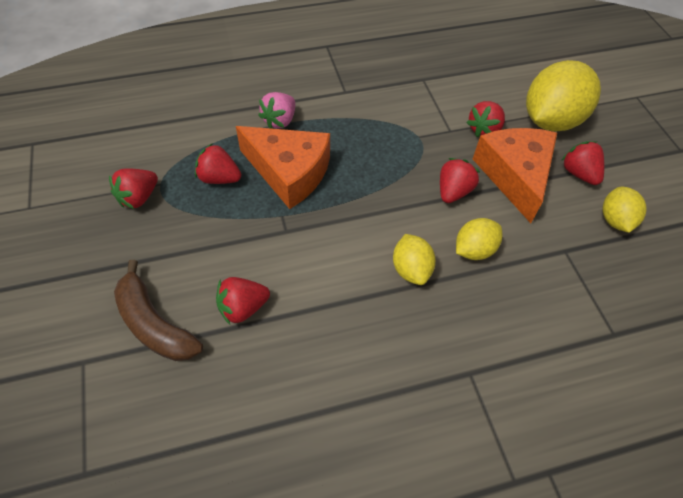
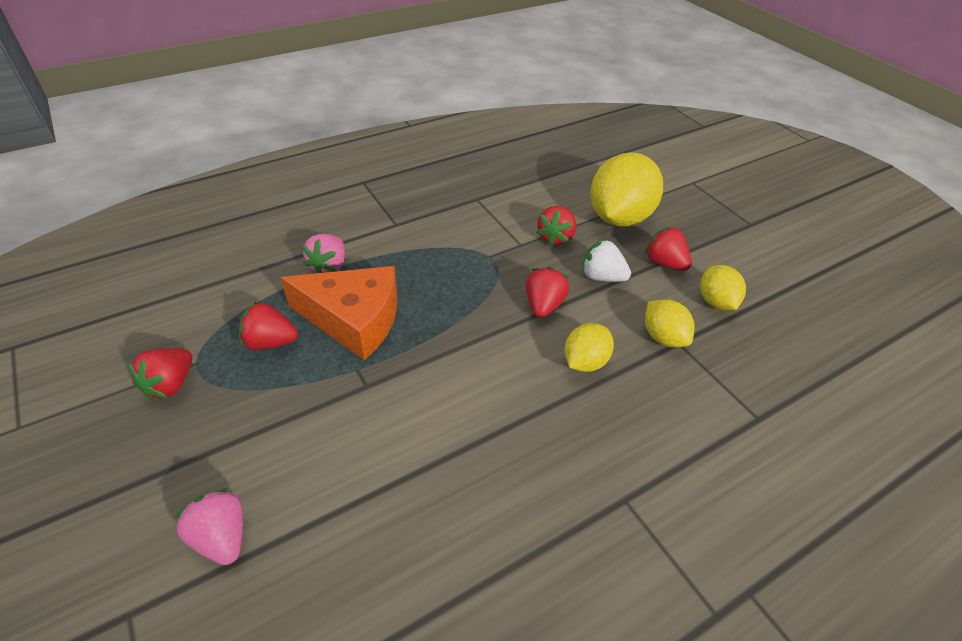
camera: 15 degrees left, 10 degrees down
brown banana [114,260,203,361] -> pink strawberry [174,488,243,565]
red strawberry [216,277,270,325] -> none
yellow lemon [393,234,436,285] -> yellow lemon moved to [645,299,695,347]
orange cheese [473,128,557,223] -> white strawberry [582,239,631,282]

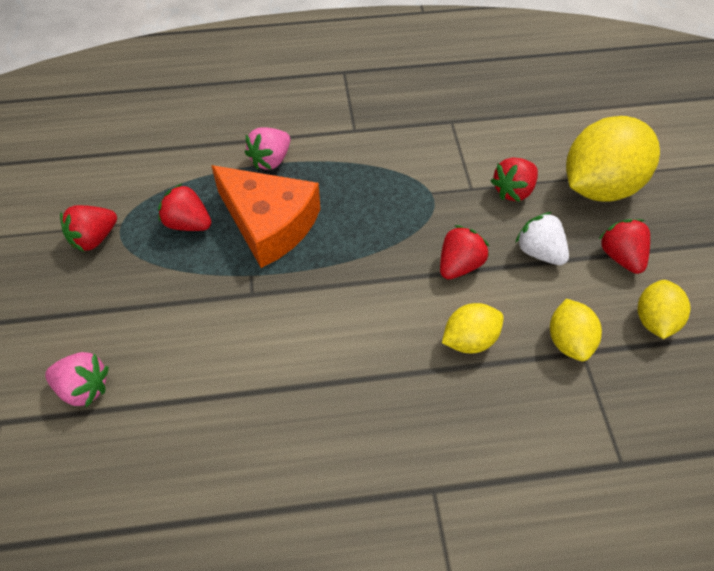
camera: 25 degrees right, 10 degrees up
pink strawberry [174,488,243,565] -> pink strawberry turned 120 degrees clockwise [45,352,109,408]

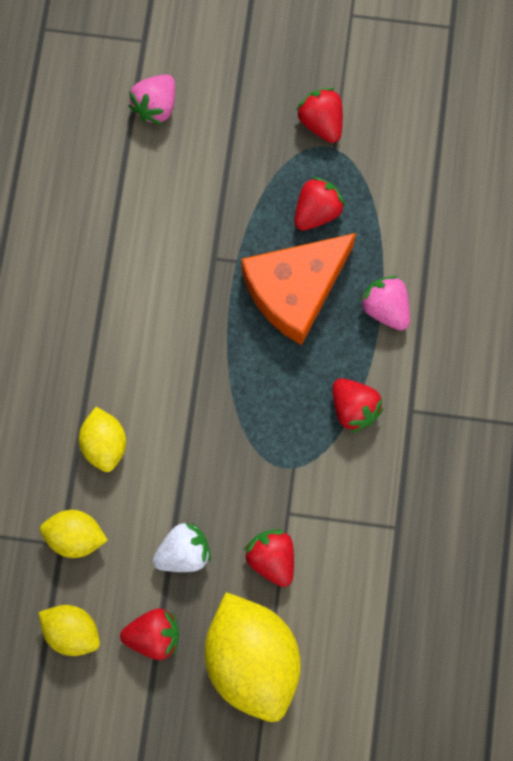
camera: 105 degrees right, 20 degrees up
red strawberry [440,225,489,279] -> red strawberry moved to [333,378,384,433]

